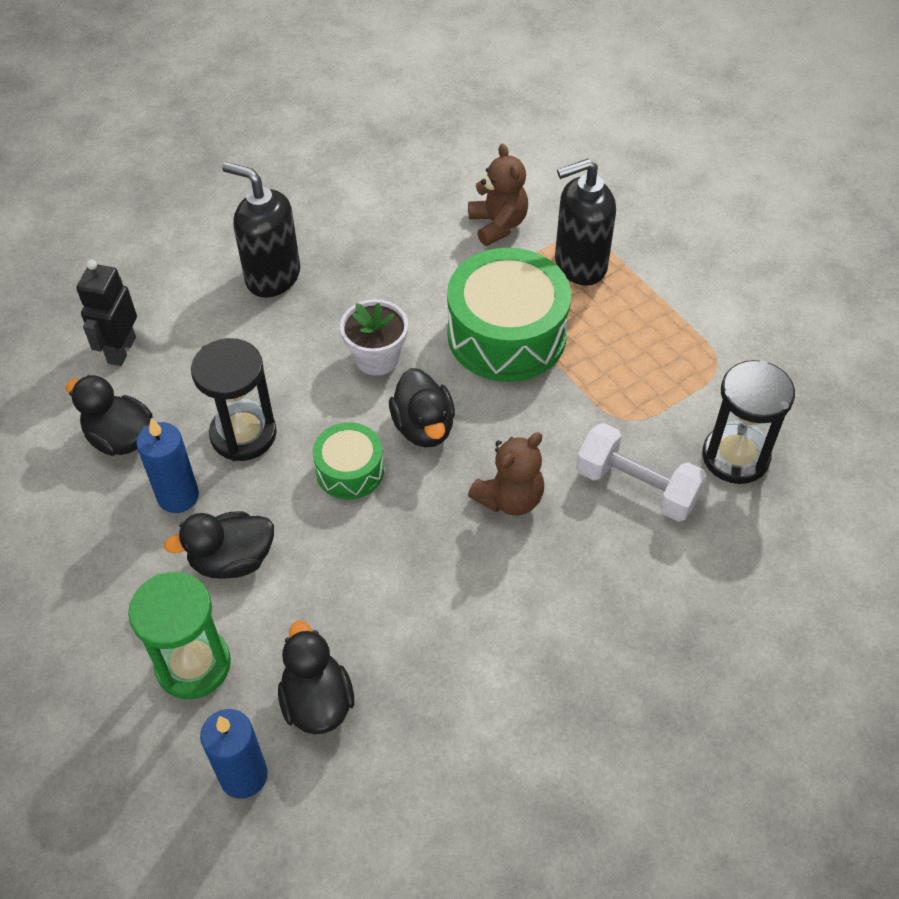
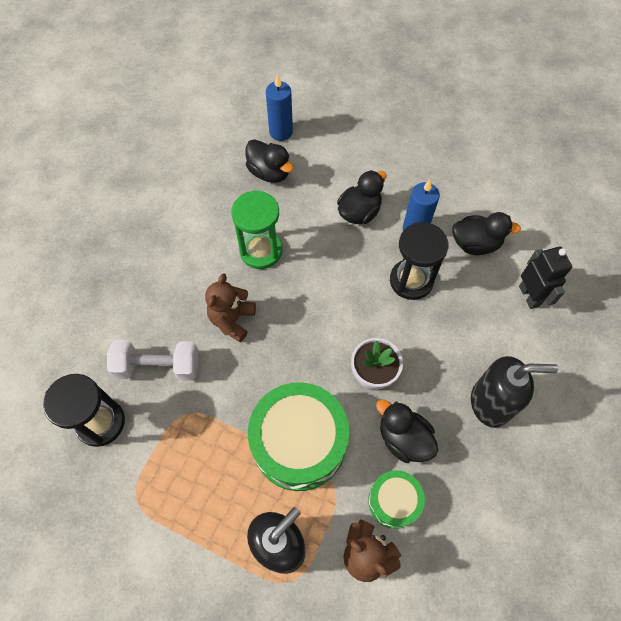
camera: 150 degrees right, 10 degrees up
green hourglass [128,572,231,699] -> green hourglass moved to [231,190,282,269]
green drum [313,422,384,500] -> green drum moved to [368,470,425,529]
black duck [389,368,455,447] -> black duck moved to [376,399,438,463]

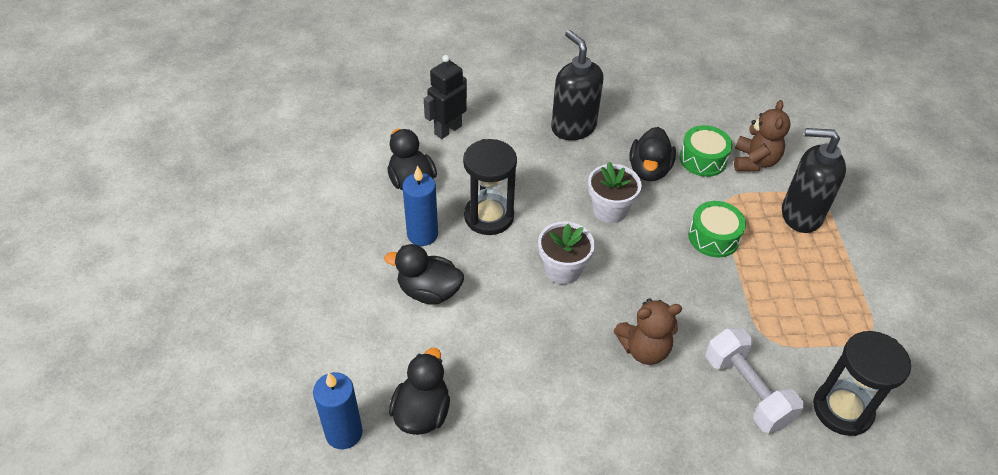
camera: 120 degrees left, 15 degrees down
green hourglass [231,190,282,269] -> none
green drum [248,382,349,491] -> green drum [688,201,746,257], size x0.53
none -> white flower pot [538,222,595,284]

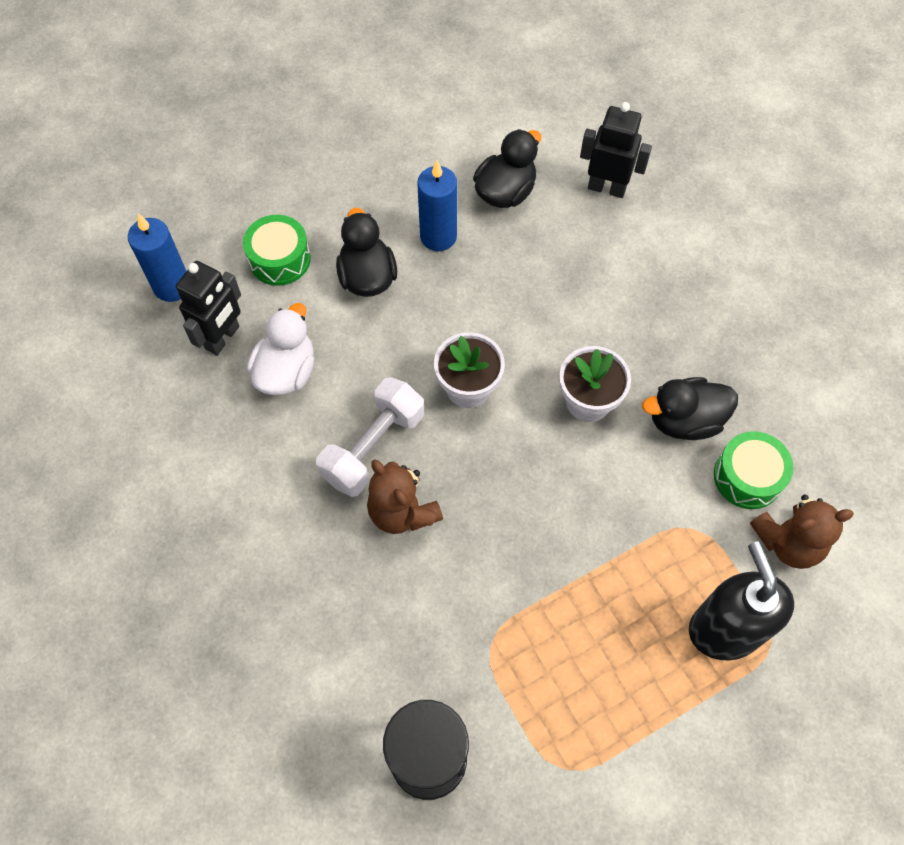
camera: 65 degrees right, 15 degrees up
black duck [389,348,450,435] -> black robot [176,261,241,355]
black hourglass [463,139,517,235] -> none
black soap dispenser [551,30,604,140] -> none
green drum [688,201,746,257] -> green drum moved to [243,215,311,285]
white dumbbell [705,328,804,433] -> white dumbbell moved to [316,377,424,497]
none -> white duck [247,303,314,395]

